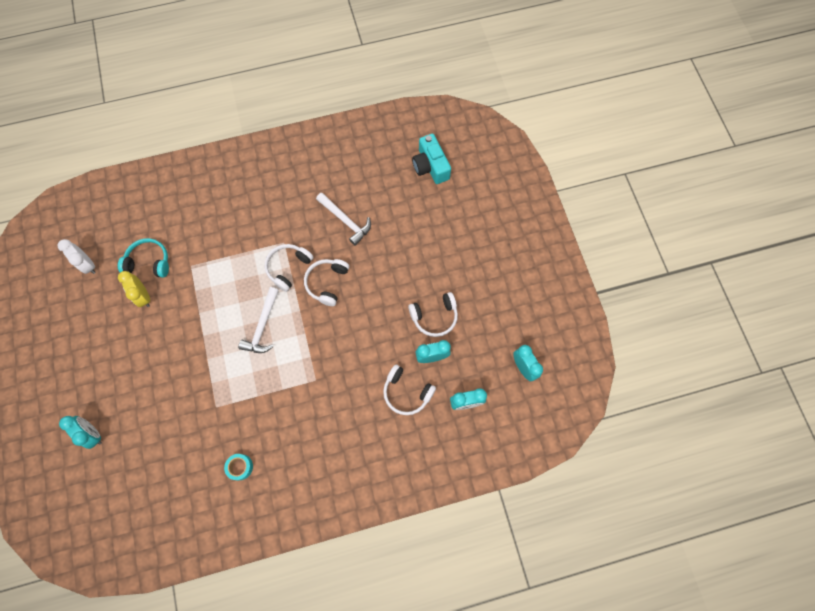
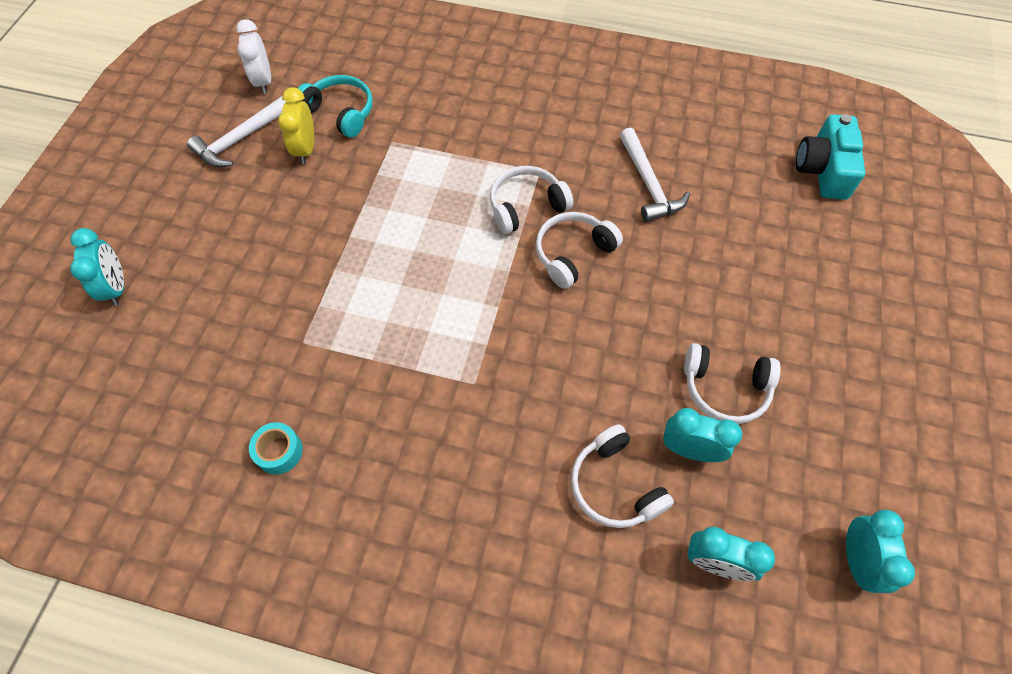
camera: 30 degrees right, 10 degrees down
white hammer [238,287,279,353] -> white hammer moved to [187,96,287,167]

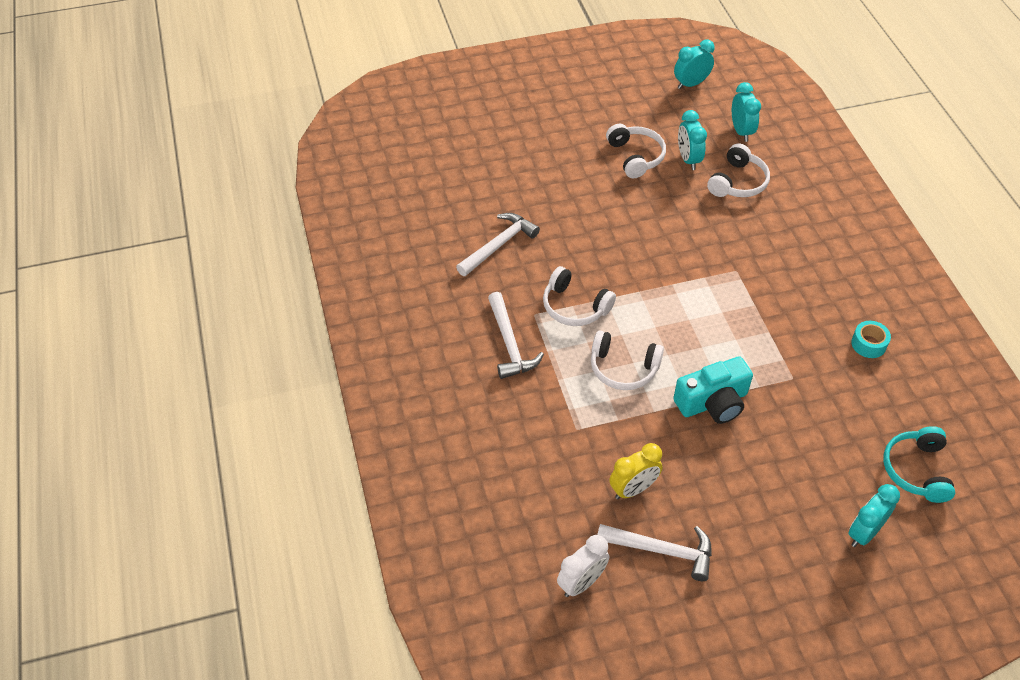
camera: 120 degrees left, 10 degrees down
turquoise headphones [298,75,373,138] -> turquoise headphones moved to [883,426,955,503]
white headphones [536,212,623,289] -> white headphones moved to [591,330,664,390]
turquoise camera [796,114,865,200] -> turquoise camera moved to [673,356,753,424]
none -> white hammer [488,292,544,379]

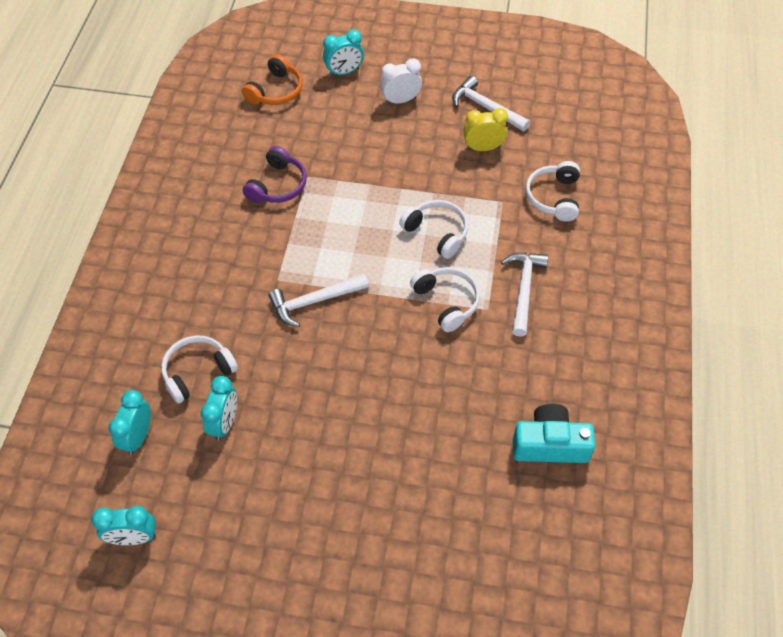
camera: 155 degrees left, 5 degrees up
white hammer [456,213,540,276] -> white hammer moved to [268,274,369,327]
white clock [557,535,609,597] -> white clock moved to [380,58,422,105]
white headphones [606,124,666,178] -> white headphones moved to [525,161,580,221]
turquoise camera [673,356,753,424] -> turquoise camera moved to [513,404,595,463]
turquoise tape [851,321,891,358] -> none
turquoise headphones [883,426,955,503] -> orange headphones [242,54,303,105]
none -> purple headphones [243,146,307,203]

